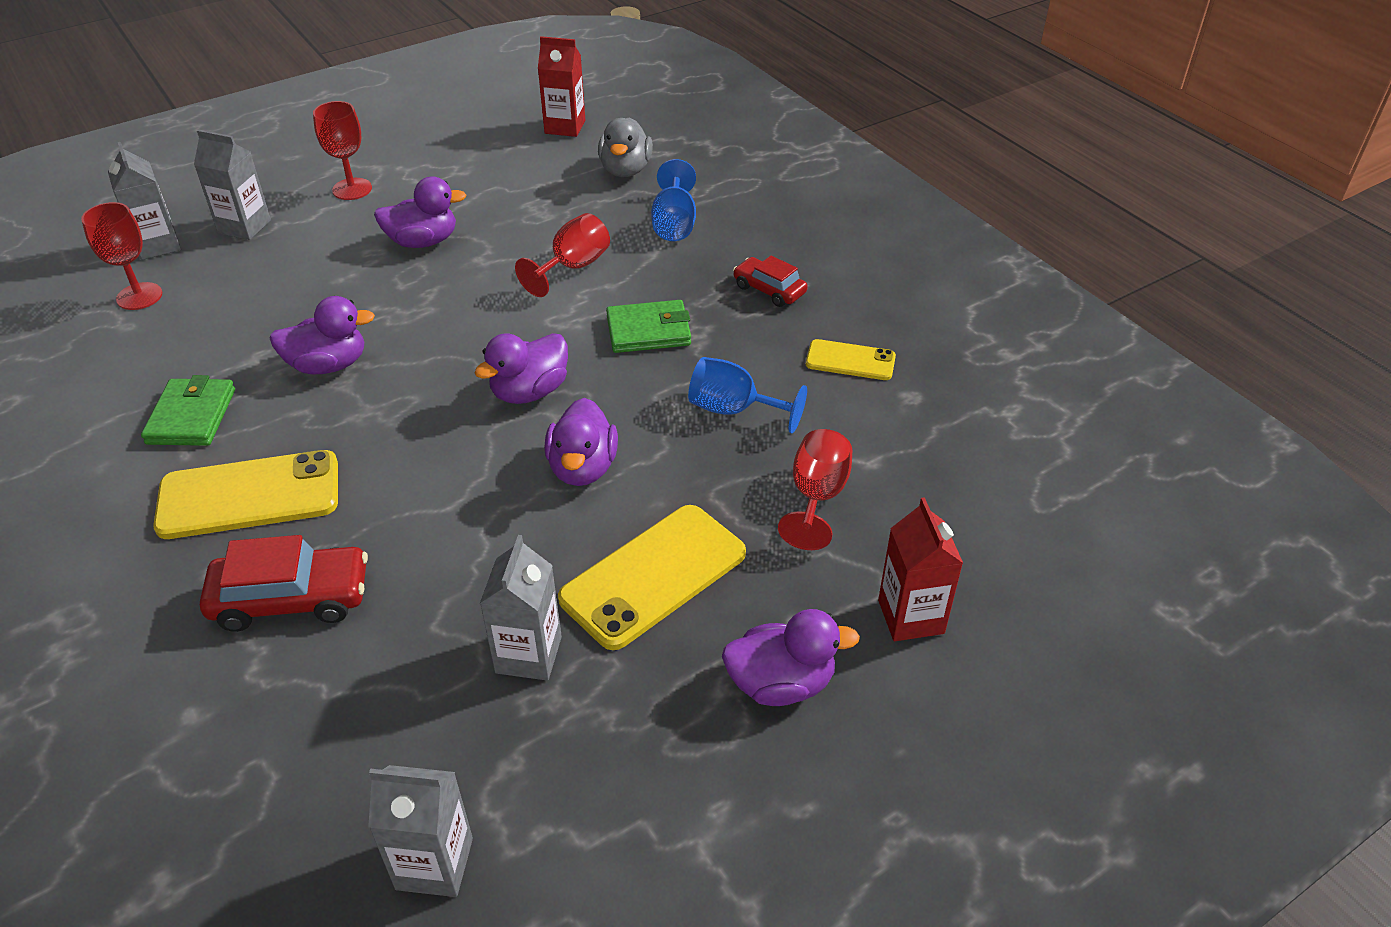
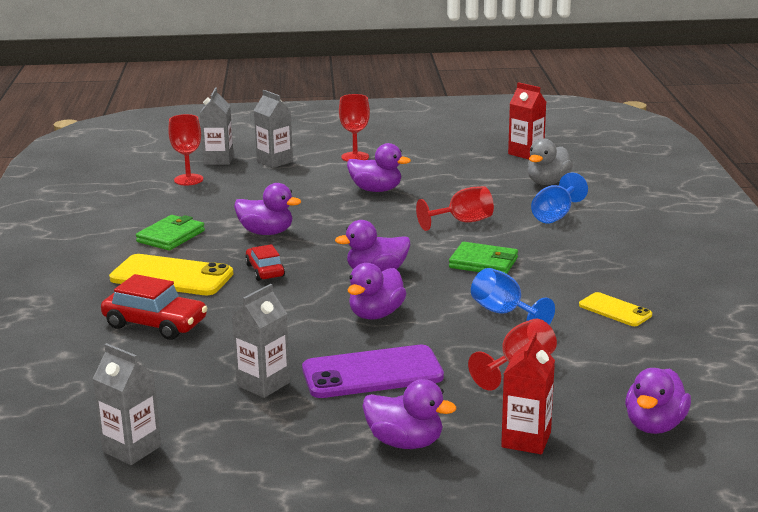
camera: 30 degrees right, 20 degrees down
yellow phone [558,505,746,650] -> purple phone [302,345,444,398]
red car [733,256,808,307] -> red car moved to [245,244,285,281]
none -> purple duck [625,368,691,434]

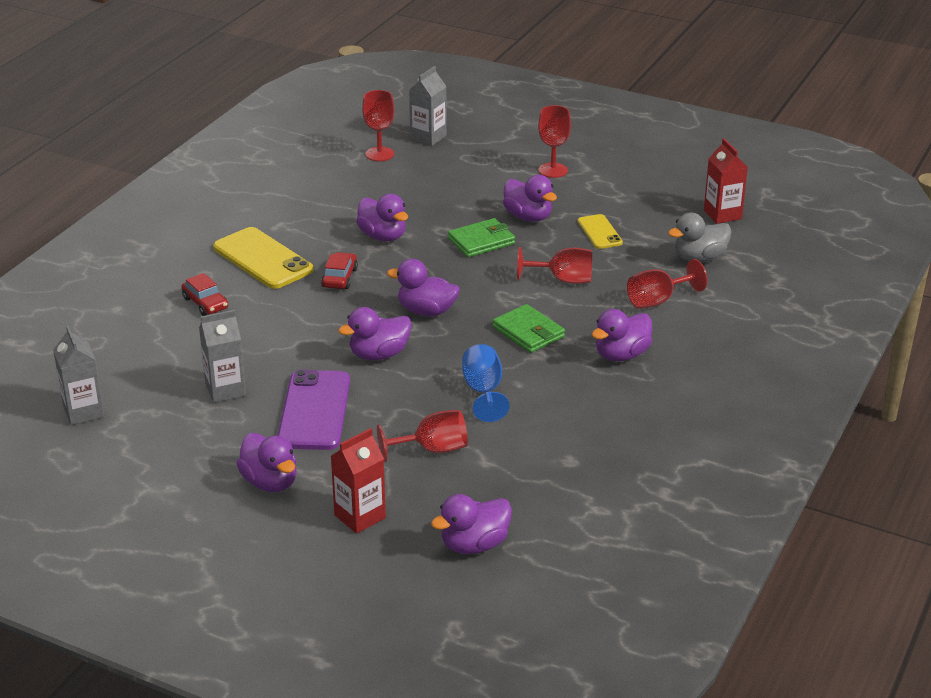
camera: 30 degrees right, 10 degrees up
red car [101,274,208,340] -> red car [181,273,228,316], size x0.62
green wallet [136,215,205,250] -> green wallet moved to [448,218,515,257]
grey carton [254,90,293,168] -> none
purple phone [302,345,444,398] -> purple phone turned 75 degrees clockwise [278,370,350,450]
blue goblet [531,173,588,224] -> red goblet [627,259,707,309]
yellow phone [579,292,652,326] -> yellow phone moved to [577,214,623,249]
none -> purple duck [592,309,652,361]

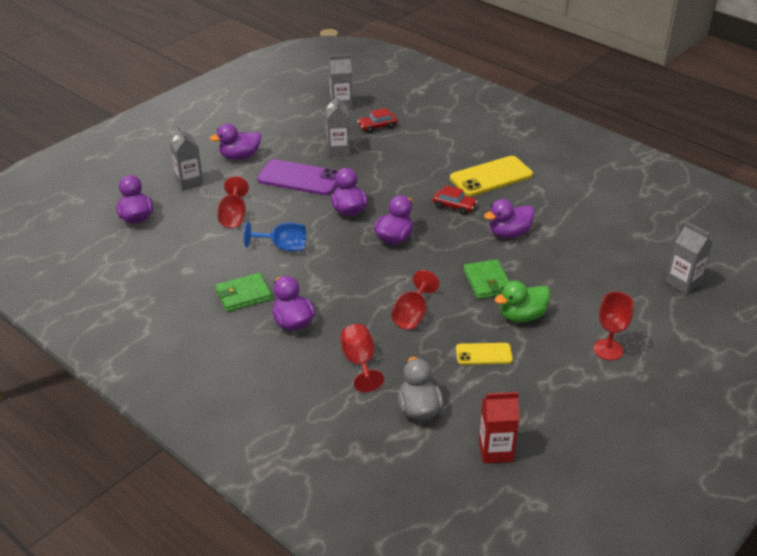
camera: 105 degrees right, 5 degrees up
red car [181,273,228,316] -> red car moved to [358,108,397,133]
red carton [331,428,386,534] -> grey carton [170,124,203,191]
red goblet [362,90,395,161] -> none
green wallet [493,304,565,353] -> green wallet moved to [215,273,272,312]
purple duck [503,175,557,222] -> green duck [495,280,550,323]

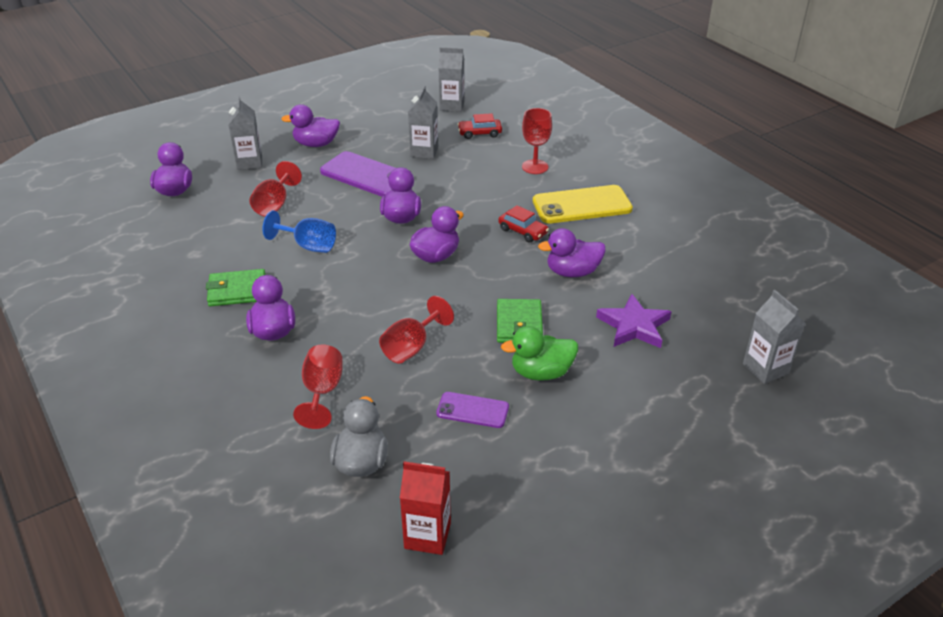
camera: 15 degrees right, 0 degrees up
yellow phone [456,343,513,365] -> purple phone [436,392,509,428]
red goblet [593,292,634,360] -> red goblet moved to [522,108,552,174]
none -> purple star [596,294,672,348]

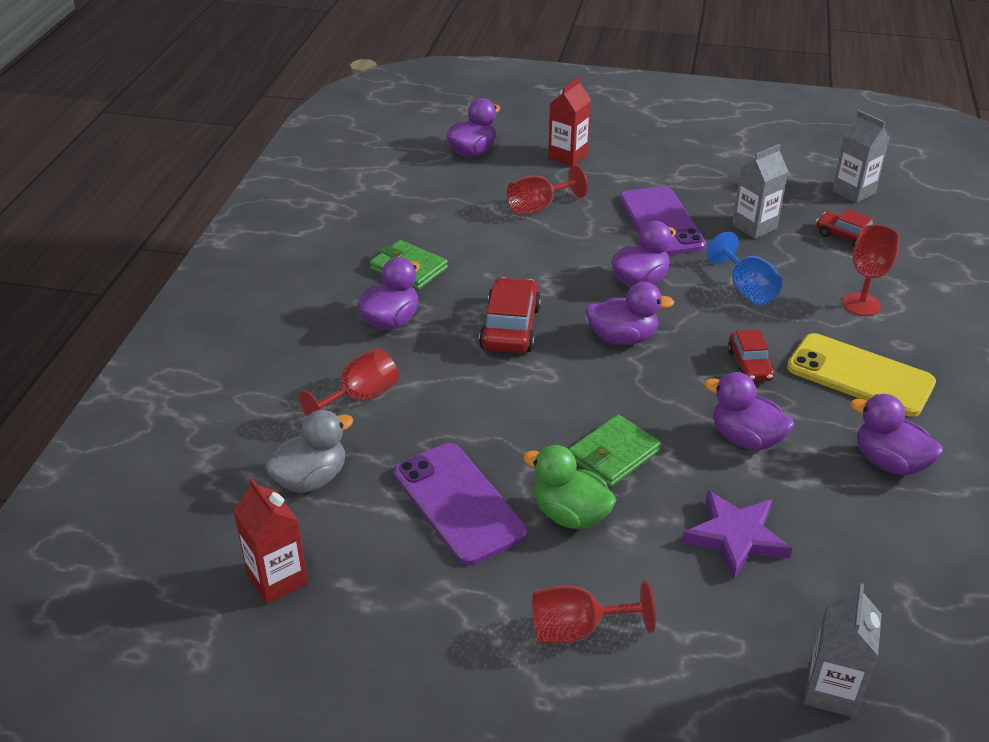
camera: 45 degrees right, 0 degrees up
grey carton [228,96,262,170] -> red carton [548,77,591,166]
blue goblet [262,210,336,253] -> blue goblet moved to [706,232,783,305]
purple duck [281,104,340,147] -> purple duck moved to [850,394,943,475]
red goblet [379,296,454,364] -> red goblet moved to [532,580,656,644]
purple phone [436,392,509,428] -> purple phone [394,443,527,566], size x1.78
none -> red car [479,277,541,353]

